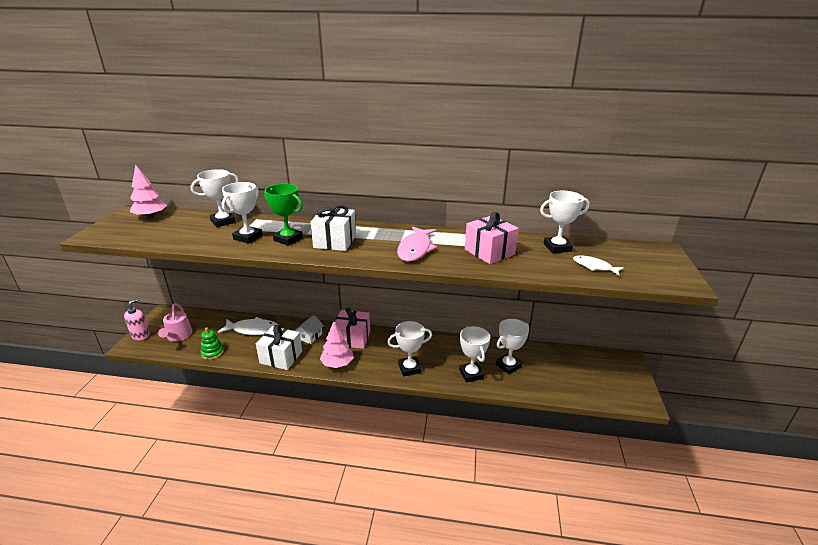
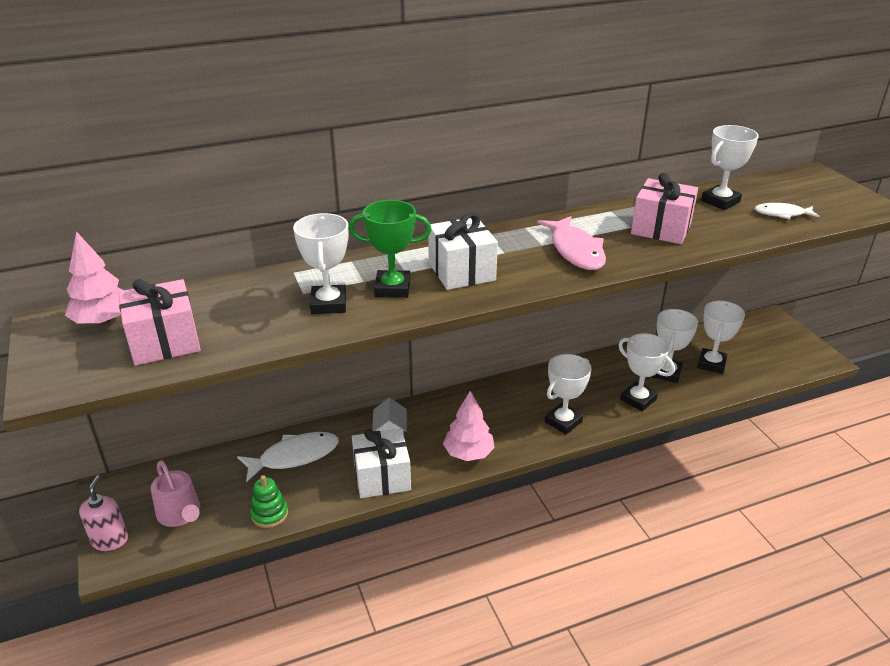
camera: 30 degrees left, 5 degrees up
white trophy [191,169,239,227] -> white trophy moved to [697,301,745,374]
pink gift [335,308,370,349] -> pink gift moved to [118,279,201,365]

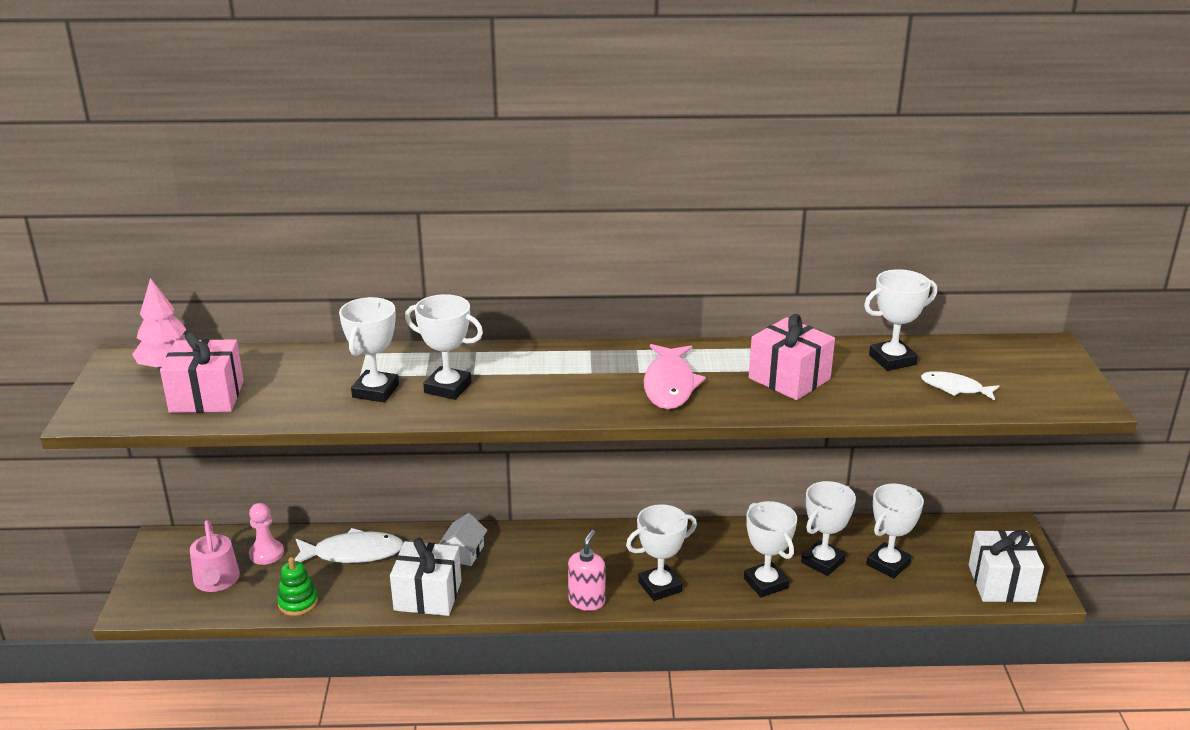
camera: 20 degrees right, 5 degrees down
pink soap dispenser [79,475,128,551] -> pink soap dispenser moved to [568,530,605,611]
green trophy [349,200,432,298] -> white trophy [405,294,483,400]
white gift [428,213,498,290] -> white gift moved to [969,530,1044,602]
pink tree [443,391,495,461] -> none
none -> pink pawn [249,503,284,565]

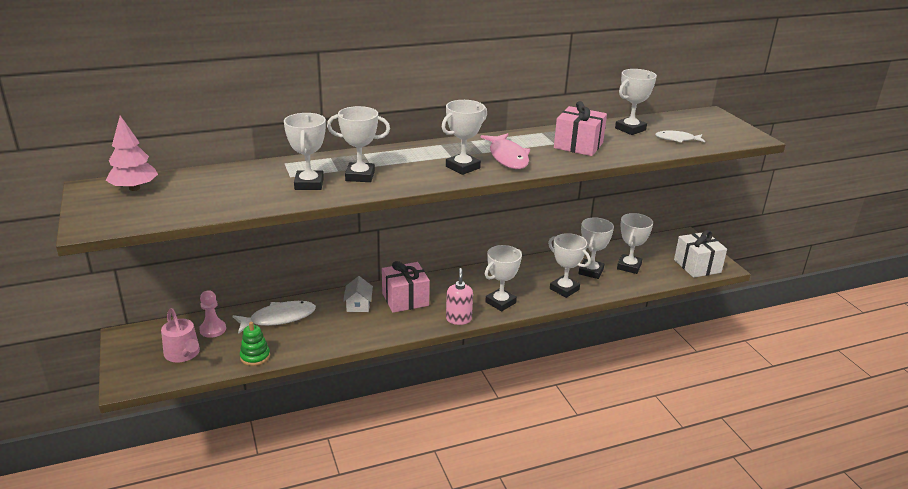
camera: 20 degrees left, 0 degrees up
pink gift [160,332,244,413] -> pink gift moved to [382,261,430,313]
white gift [390,538,462,616] -> none
none -> white trophy [442,100,487,175]

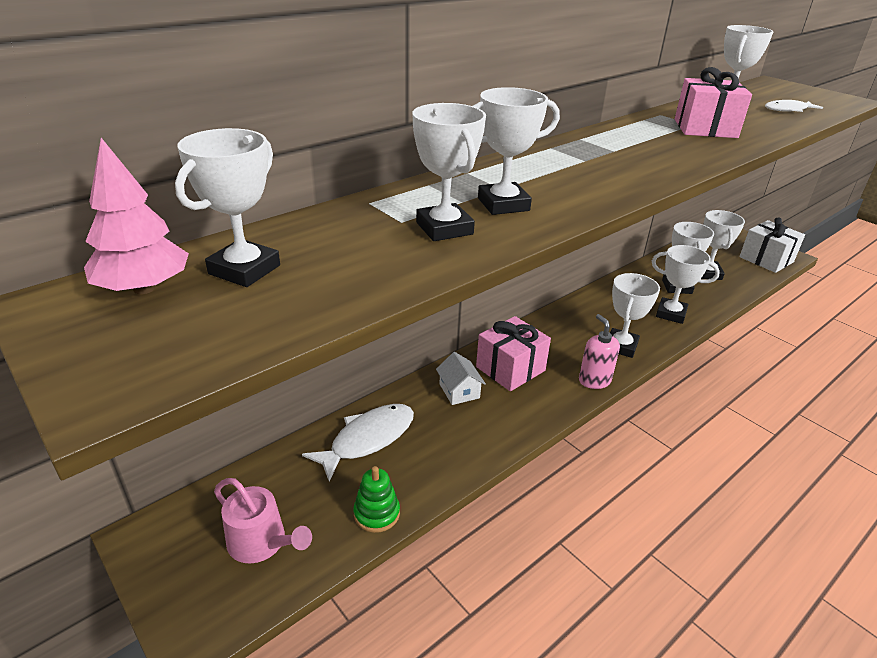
camera: 20 degrees left, 5 degrees up
pink pawn [199,290,226,338] -> none
white trophy [442,100,487,175] -> white trophy moved to [175,128,280,287]
pink fish [481,133,530,169] -> none

